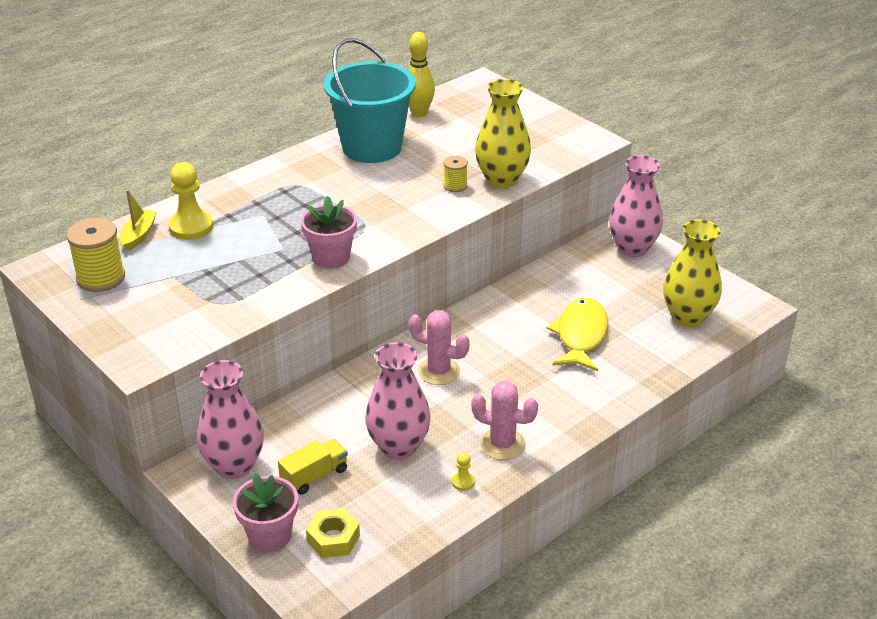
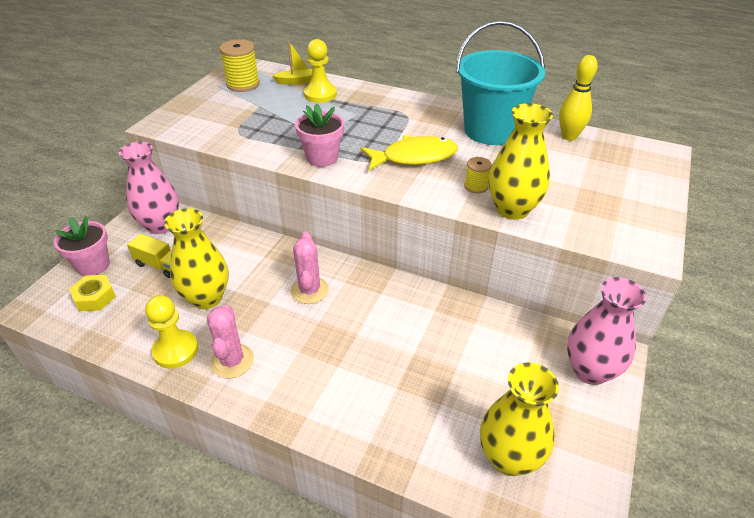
camera: 65 degrees right, 5 degrees up
pink vase [365,342,431,460] -> yellow vase [164,208,229,309]
yellow pawn [452,452,475,491] -> yellow pawn [145,295,198,369], size x2.14
yellow fish [547,298,608,371] -> yellow fish moved to [361,135,458,171]

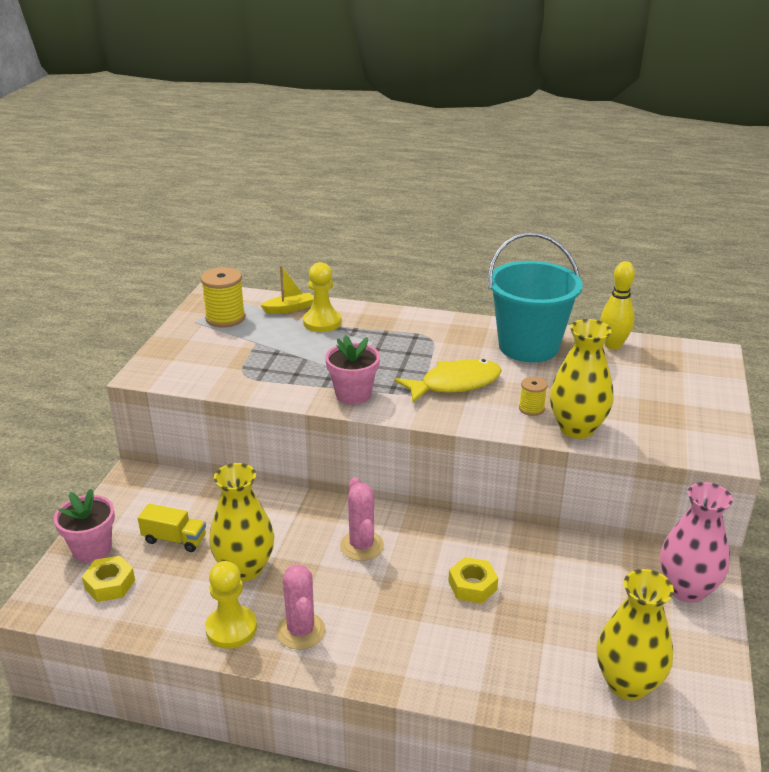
camera: 10 degrees left, 10 degrees down
pink vase [119,142,179,234] -> none
none -> yellow nut [448,557,498,604]

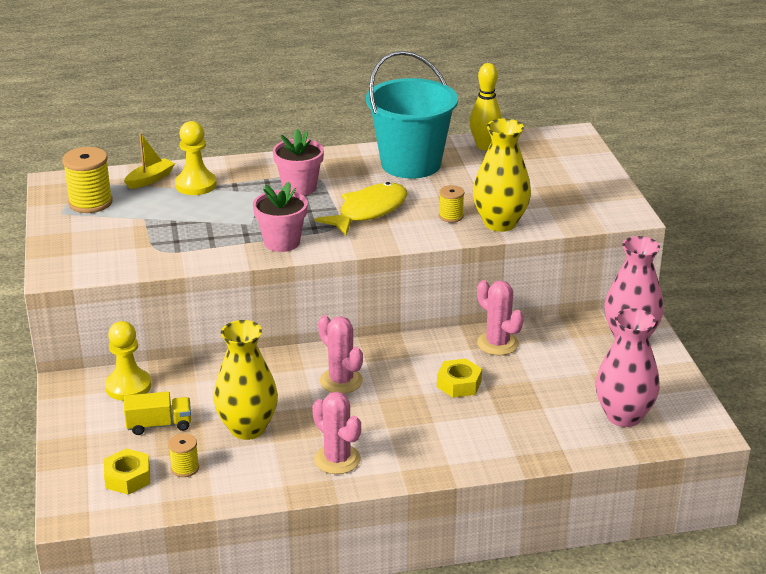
camera: 25 degrees left, 0 degrees up
pink flower pot [54,489,115,563] -> pink flower pot moved to [273,129,324,196]
yellow pawn [205,561,257,649] -> yellow pawn moved to [105,321,151,401]
yellow vase [597,569,674,701] -> pink vase [596,308,660,427]
none -> yellow spool [168,433,199,477]
none -> pink cactus [477,280,524,355]

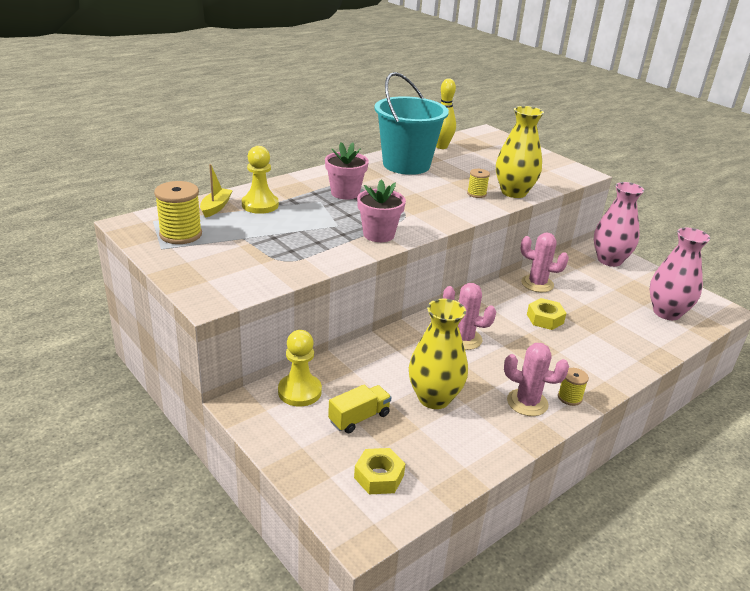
camera: 30 degrees left, 0 degrees up
yellow spool [168,433,199,477] -> yellow spool moved to [558,368,589,406]
yellow fish [314,182,407,236] -> none

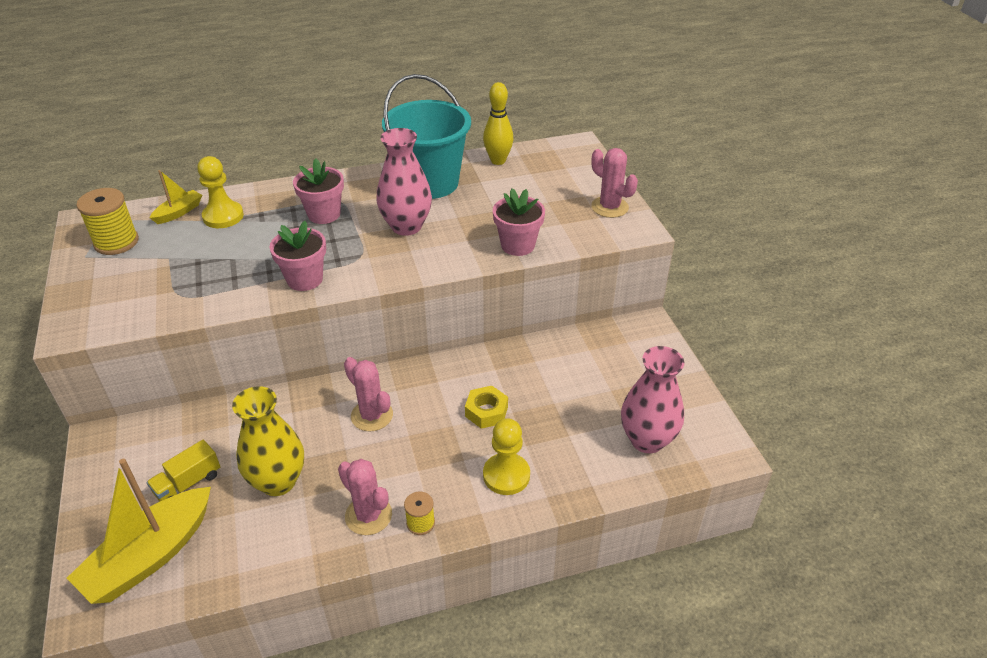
camera: 25 degrees right, 10 degrees up
yellow pawn [278,330,322,406] -> yellow pawn moved to [483,418,530,495]
yellow truck [328,385,392,433] -> yellow truck turned 150 degrees clockwise [147,440,220,502]
yellow nut [354,448,406,494] -> yellow boat [67,459,211,604]
yellow spool [467,169,490,198] -> none
yellow vase [496,106,544,198] -> pink flower pot [493,189,545,256]
pink cactus [520,233,569,292] -> pink cactus moved to [591,148,638,218]
pink vase [594,182,644,267] -> pink vase moved to [376,128,432,236]

